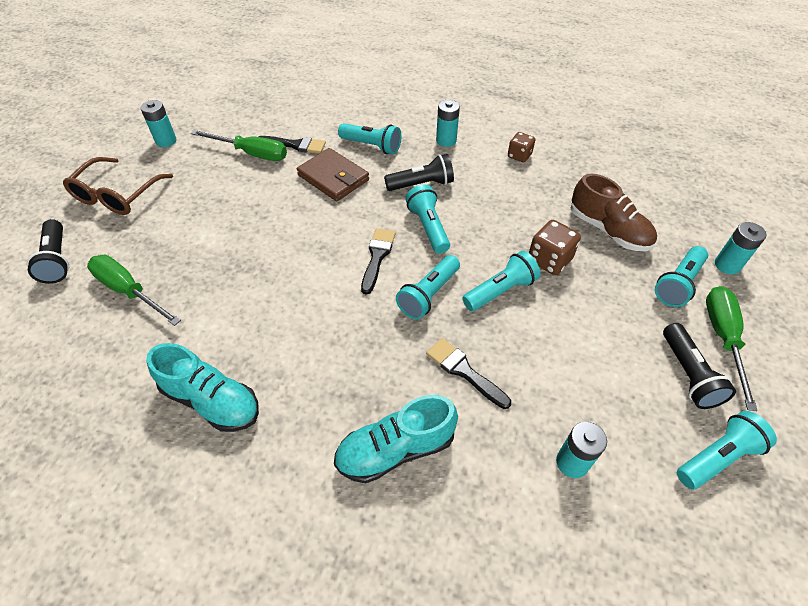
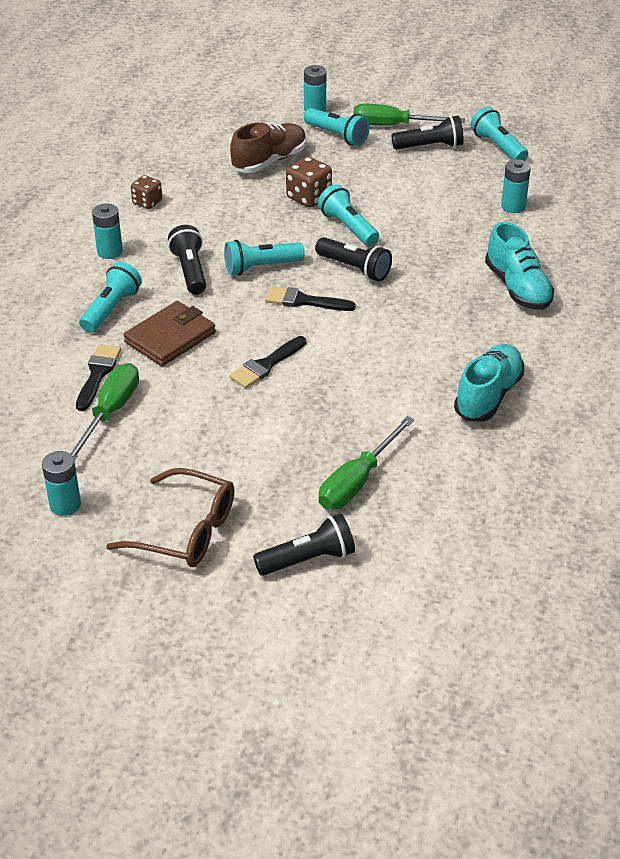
camera: 90 degrees left, 10 degrees down
turquoise flashlight [396,255,460,319] -> black flashlight [315,237,392,282]
black brush [426,338,511,409] -> black brush moved to [229,336,306,388]

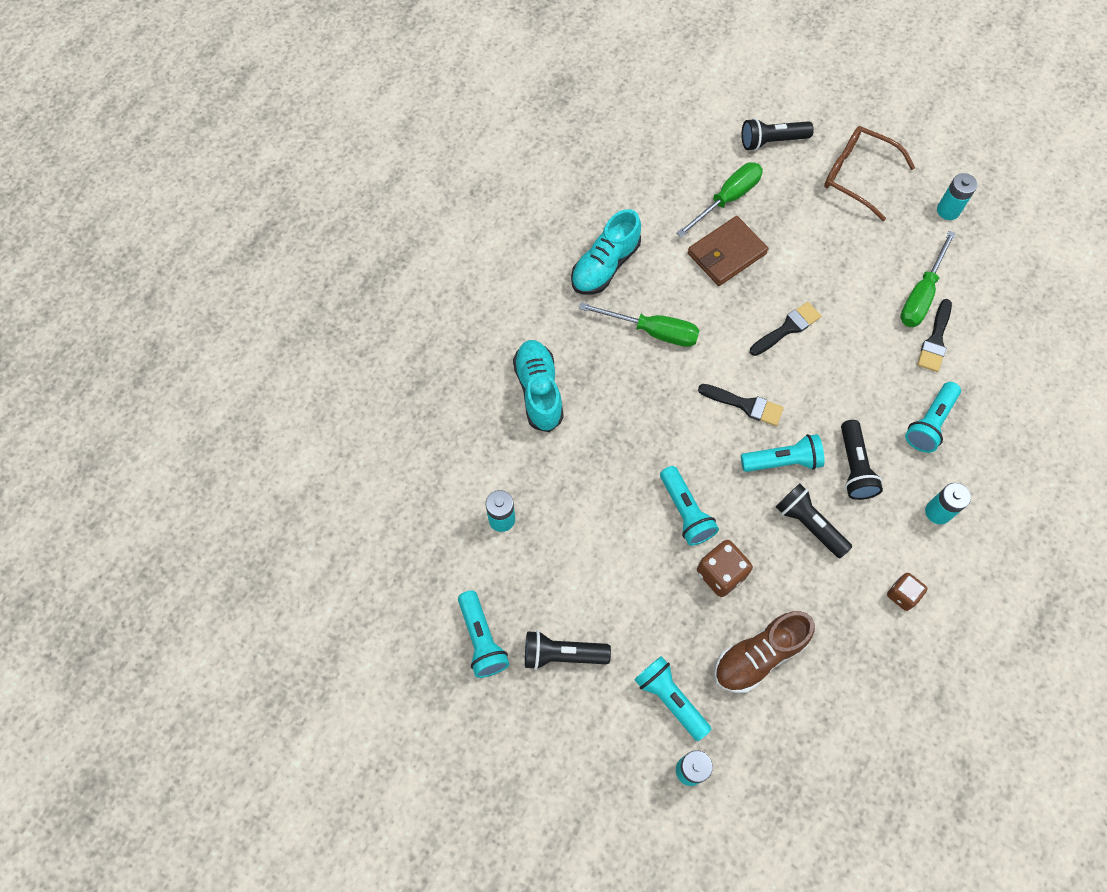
camera: 170 degrees left, 25 degrees up
brown wallet [124,301,216,366] -> brown wallet moved to [688,216,768,286]
black flashlight [315,237,392,282] -> black flashlight moved to [776,484,852,558]
green screwdriver [353,104,465,126] -> green screwdriver moved to [579,302,700,347]

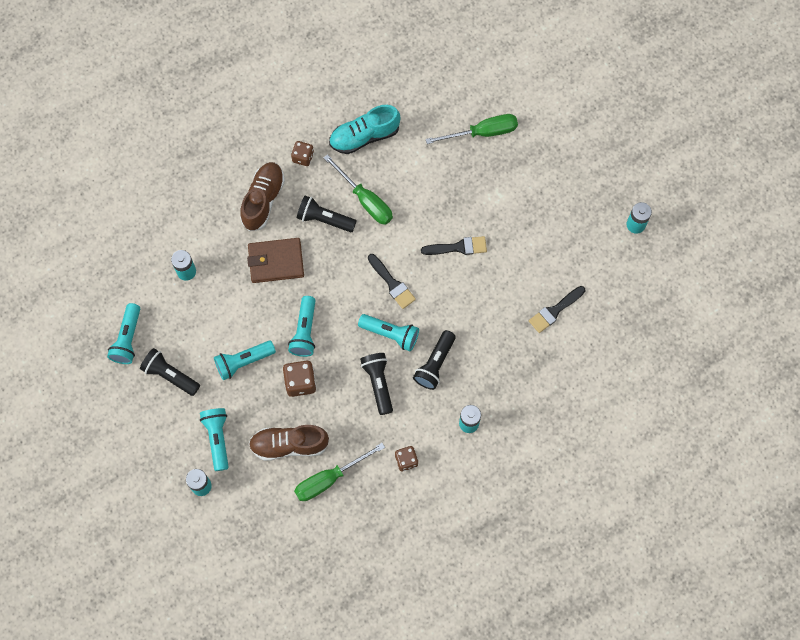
camera: 30 degrees right, 5 degrees up
turquoise shoe [513,340,564,432] -> brown shoe [240,162,285,231]
brown wallet [688,216,768,286] -> brown wallet moved to [247,238,304,283]
black flashlight [741,118,814,151] -> black flashlight moved to [297,196,357,232]
brown glasses [824,126,915,221] -> none
green screwdriver [900,231,956,327] -> green screwdriver moved to [294,443,385,501]
turquoise flashlight [905,382,961,453] -> turquoise flashlight moved to [214,341,276,380]
none -> brown dice [291,141,314,166]

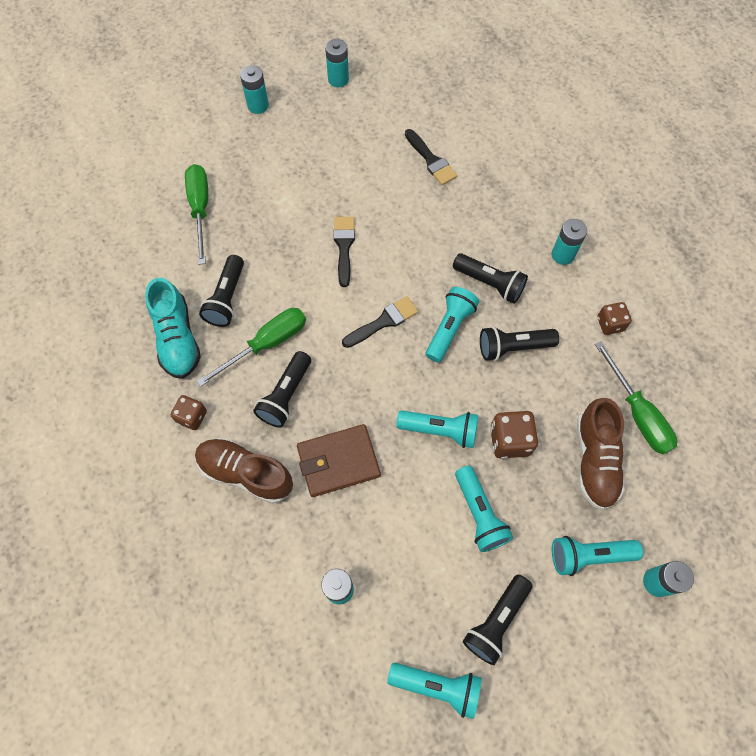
camera: 85 degrees left, 5 degrees down
brown wallet [247,238,304,283] -> brown wallet turned 75 degrees clockwise [297,424,381,497]
none -> black flashlight [199,255,244,327]
none -> turquoise battery [240,65,269,114]

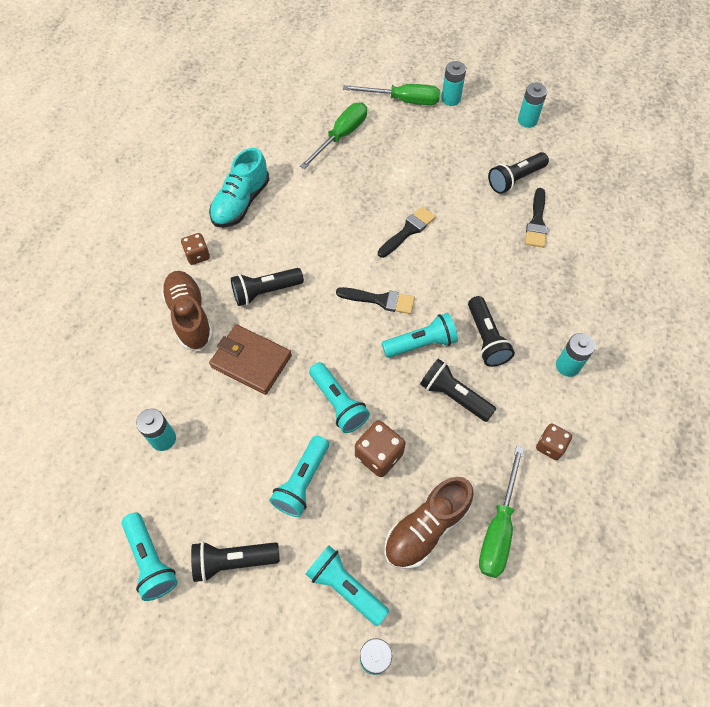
camera: 45 degrees right, 5 degrees down
green screwdriver [197,308,306,387] -> green screwdriver moved to [343,84,440,105]
black flashlight [199,255,244,327] -> black flashlight moved to [488,152,549,194]

